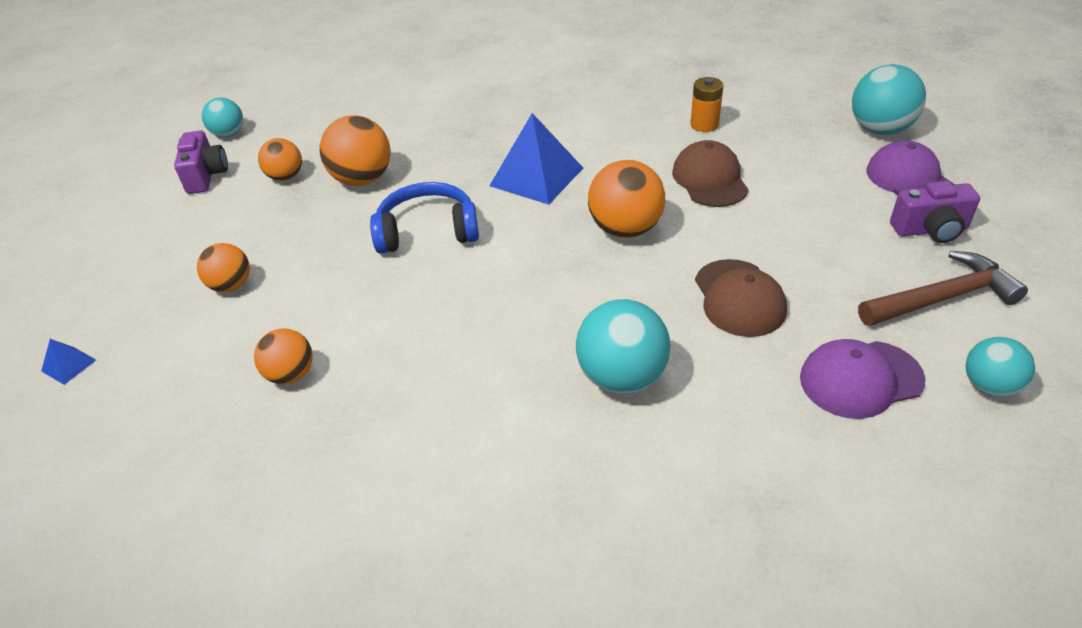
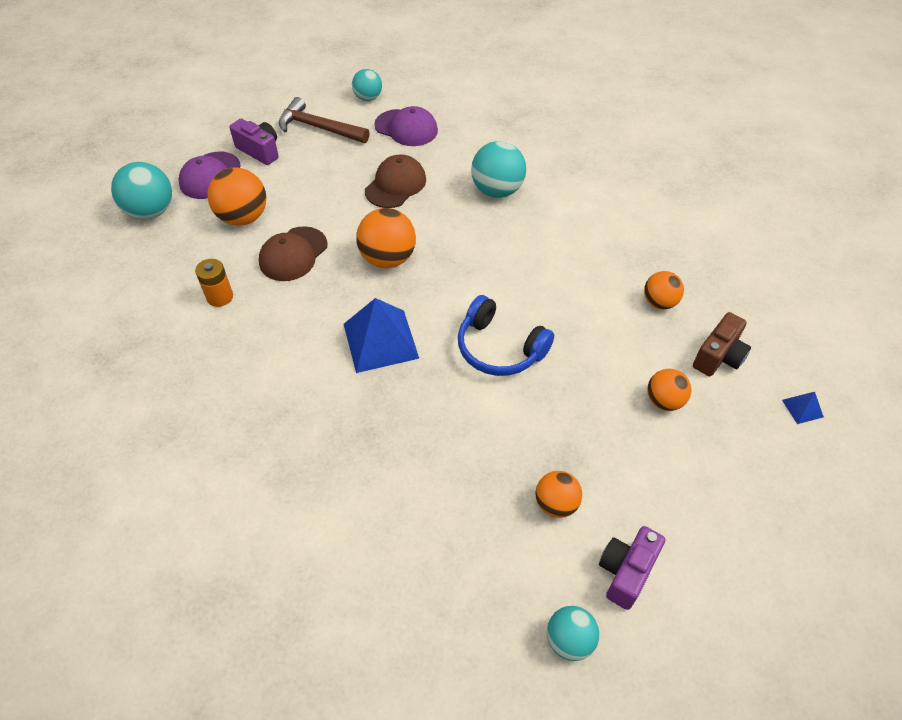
camera: 140 degrees left, 10 degrees up
orange ball [320,115,391,186] -> orange ball moved to [207,168,266,226]
none -> brown camera [693,312,751,376]

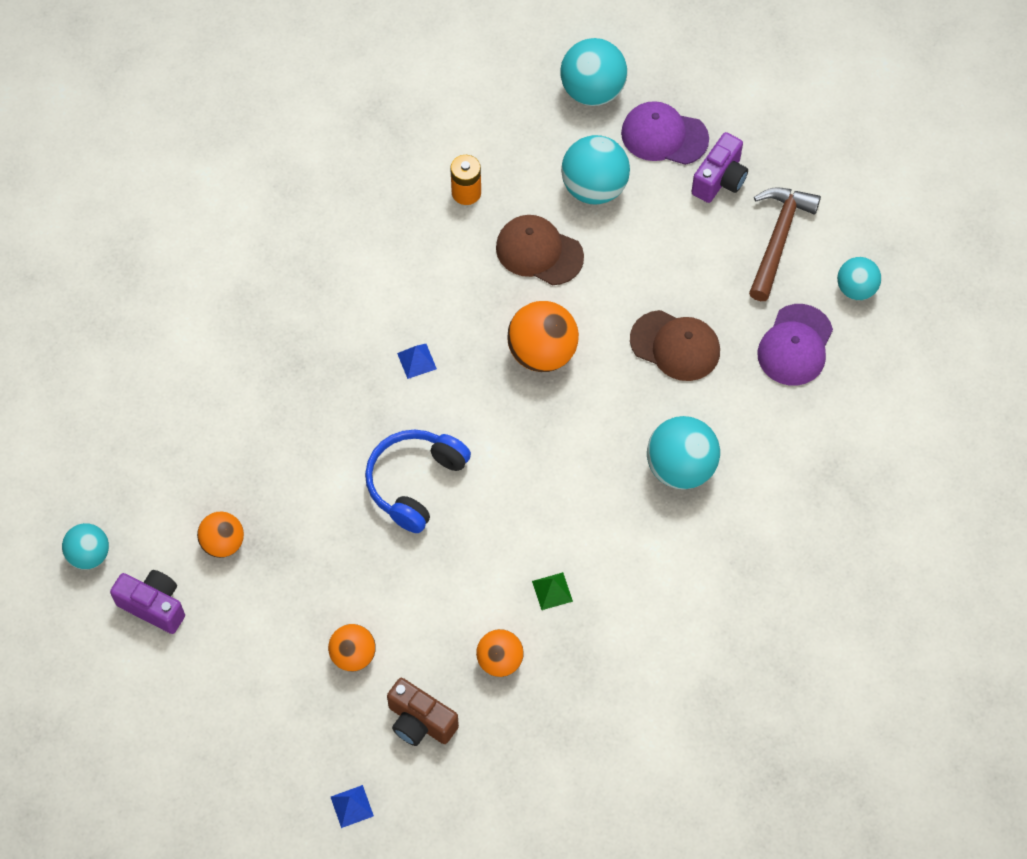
camera: 85 degrees right, 10 degrees up
orange ball [207,168,266,226] -> turquoise ball [561,135,630,204]
blue pyramid [344,298,419,373] -> blue pyramid [397,344,437,379], size x0.44
none -> green pyramid [532,572,573,610]

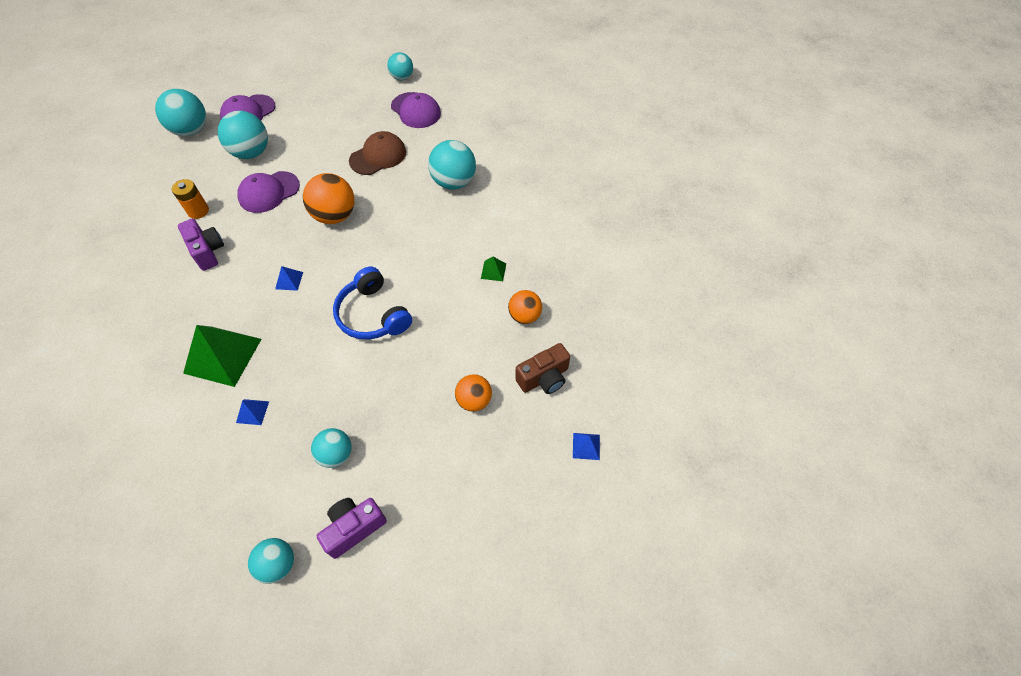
camera: 65 degrees left, 5 degrees down
orange ball [197,512,244,558] -> turquoise ball [311,428,352,468]
brown cap [496,215,584,285] -> purple cap [237,171,300,213]
purple camera [691,132,748,203] -> purple camera moved to [178,219,224,271]
brown hammer [749,187,821,301] -> none
none -> green pyramid [183,325,261,387]
none -> blue pyramid [236,399,269,425]

